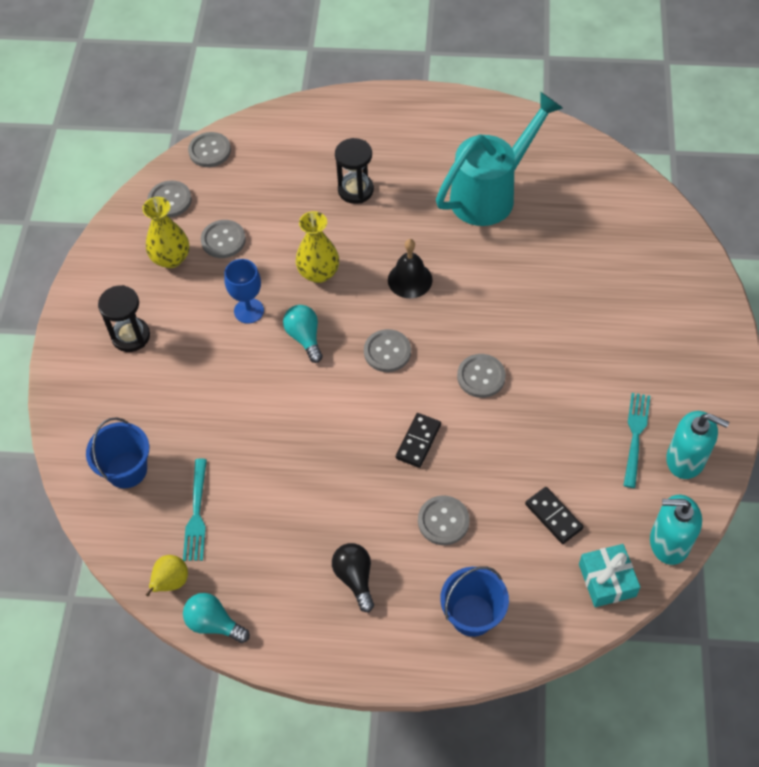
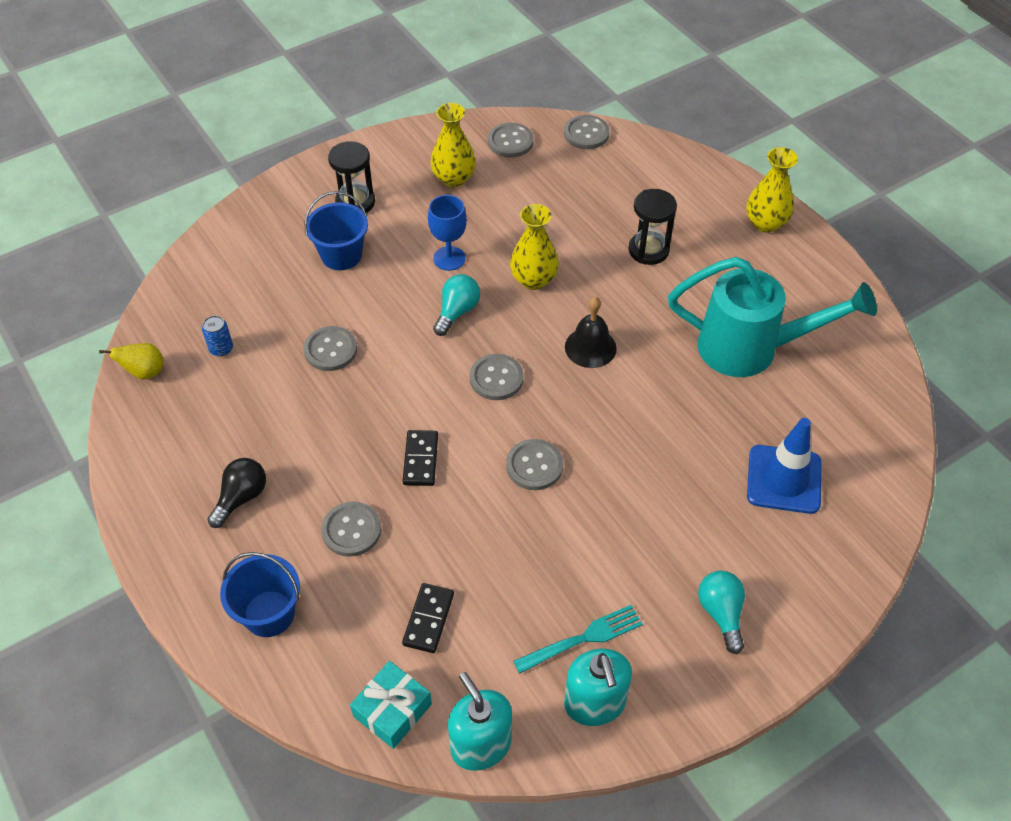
camera: 50 degrees right, 5 degrees down
blue bucket [86,417,149,488] -> blue bucket moved to [304,191,368,270]
turquoise fork [183,459,207,561] -> blue can [202,315,233,357]
turquoise light bulb [183,593,250,643] -> turquoise light bulb moved to [698,571,745,654]
grey button [201,220,246,258] -> grey button moved to [303,326,357,371]
black domino [396,413,441,468] -> black domino turned 75 degrees counterclockwise [403,430,438,486]
none -> yellow vase [746,147,798,233]
none -> blue traffic cone [747,418,821,514]

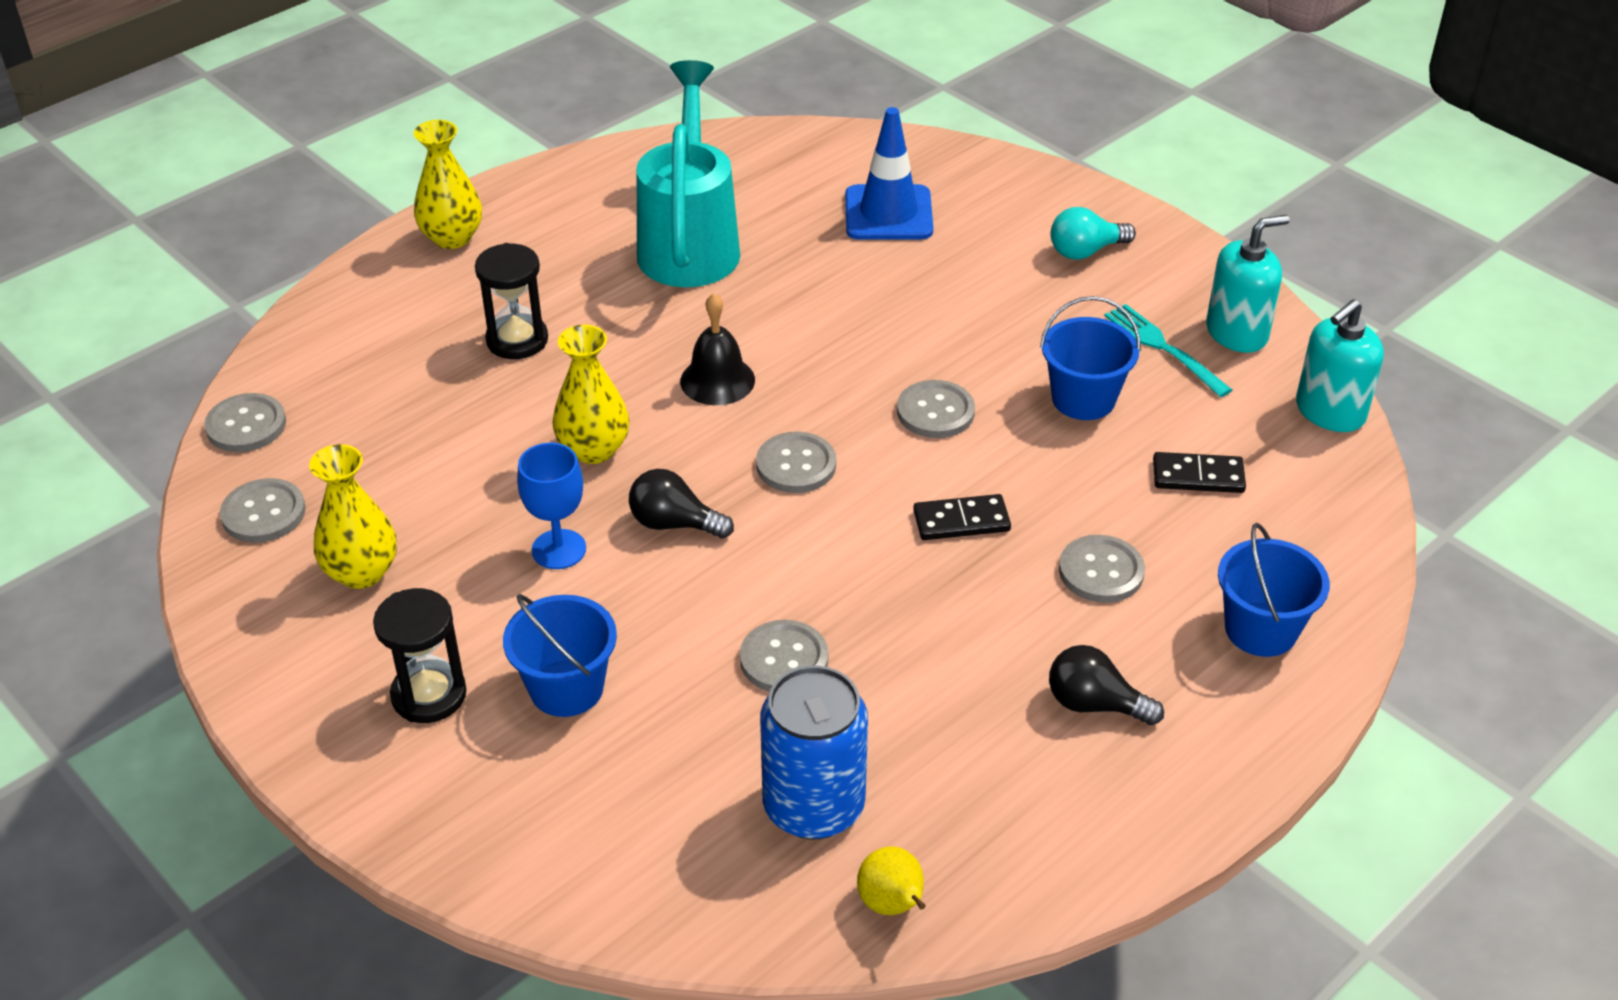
camera: 100 degrees left, 10 degrees down
blue can [202,315,233,357] -> blue can [760,666,868,839], size x2.33
turquoise gift [350,661,432,749] -> none
turquoise light bulb [433,274,480,336] -> black light bulb [629,469,734,539]
none -> blue bucket [1040,296,1141,420]

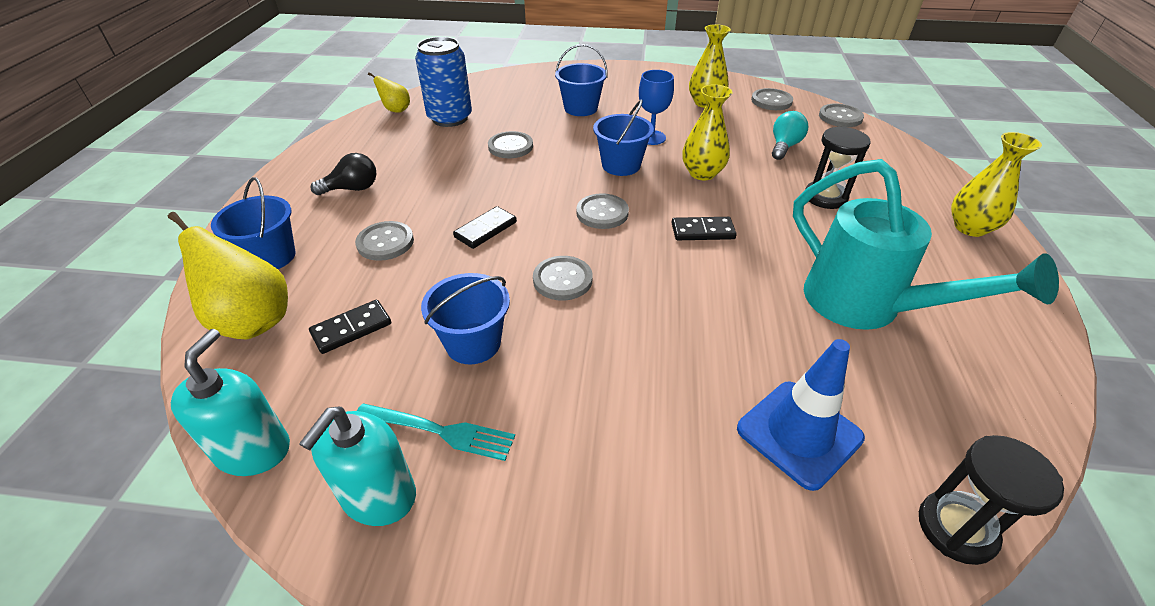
camera: 140 degrees right, 0 degrees up
black hourglass [373,588,467,723] -> black hourglass moved to [919,435,1064,565]
black light bulb [629,469,734,539] -> blue bucket [593,100,654,176]
black bell [680,293,755,405] -> black domino [672,217,737,240]
turquoise light bulb [1050,207,1136,260] -> turquoise light bulb moved to [772,111,808,160]
none -> yellow pear [168,212,288,339]

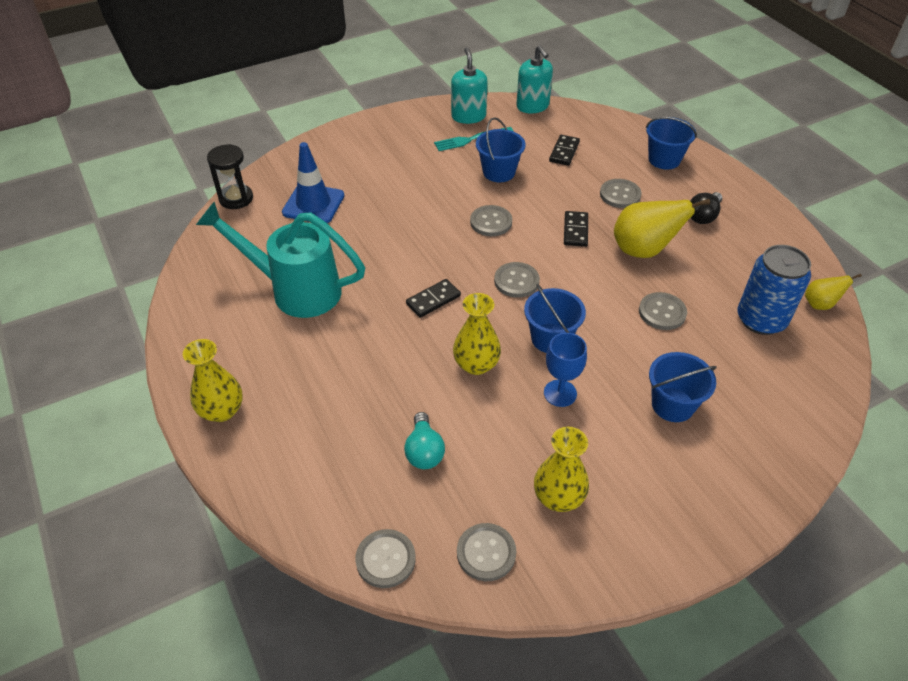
camera: 145 degrees right, 5 degrees up
yellow pear [168,212,288,339] -> yellow pear moved to [614,199,710,258]
black hourglass [806,126,870,209] -> none

